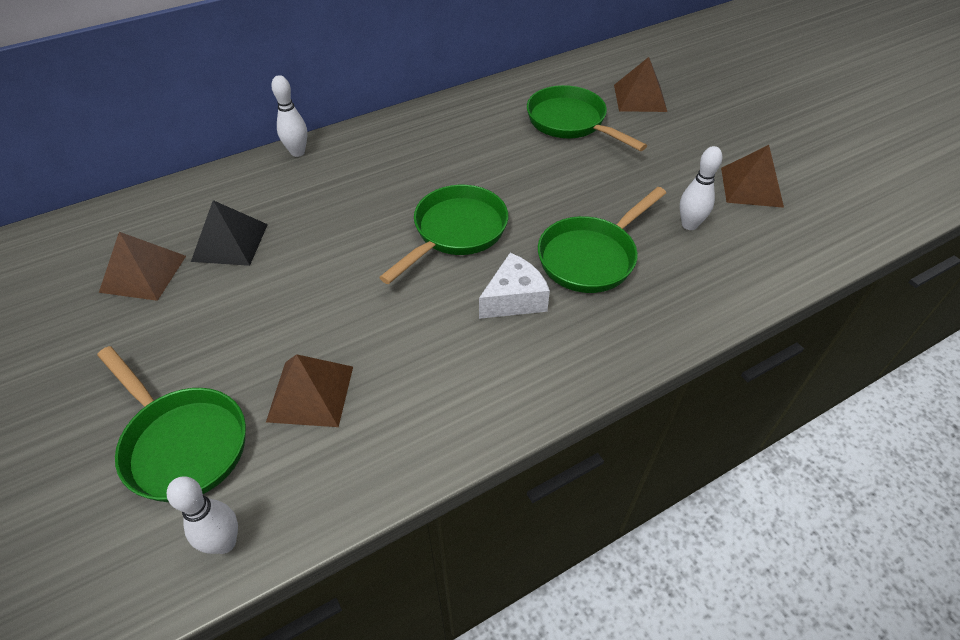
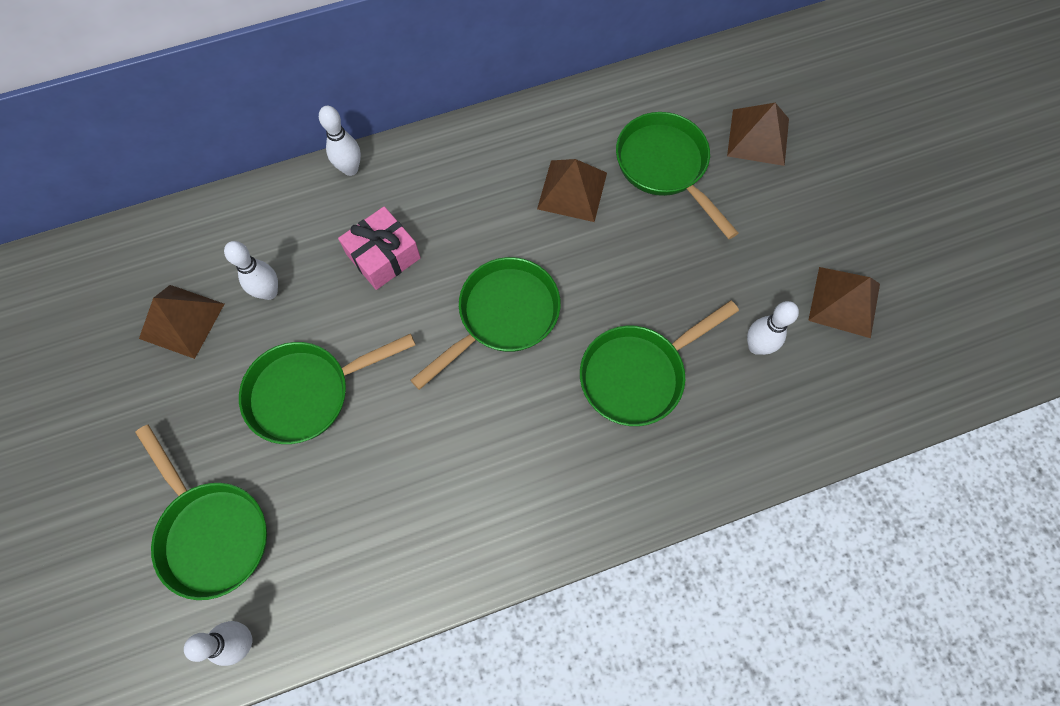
camera: 10 degrees right, 20 degrees up
black pyramid [191,200,268,266] -> white bowling pin [224,241,278,300]
brown pyramid [266,354,353,427] -> brown pyramid moved to [537,159,607,222]
white cheese [479,253,550,319] -> none
none -> green pan [239,333,415,444]
none -> pink gift [338,206,421,290]

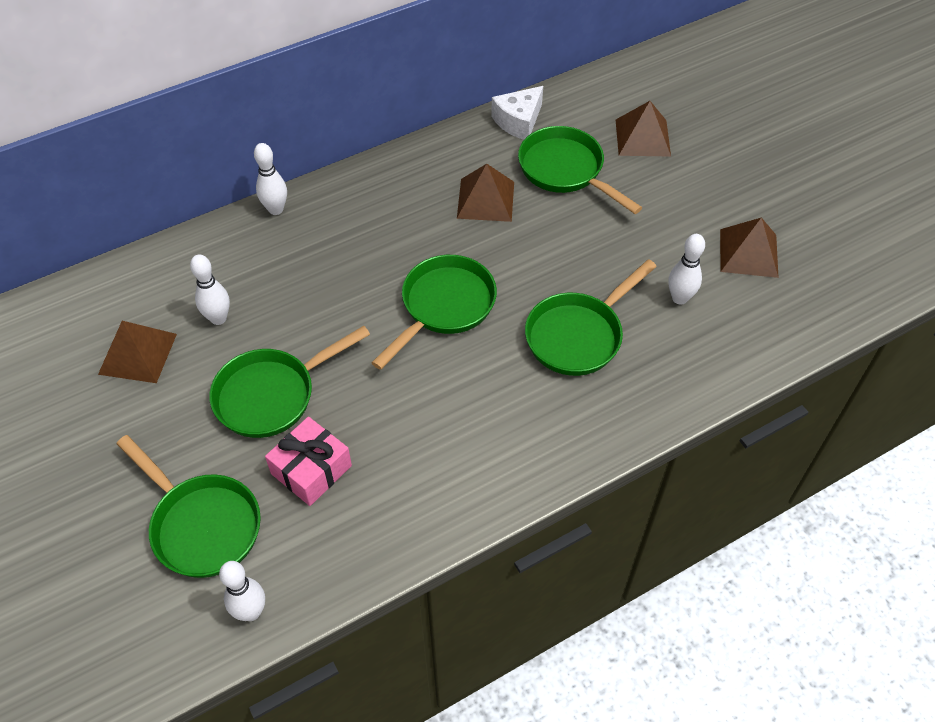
camera: 10 degrees left, 15 degrees down
pink gift [338,206,421,290] -> pink gift moved to [265,417,352,506]
none -> white cheese [491,86,543,139]

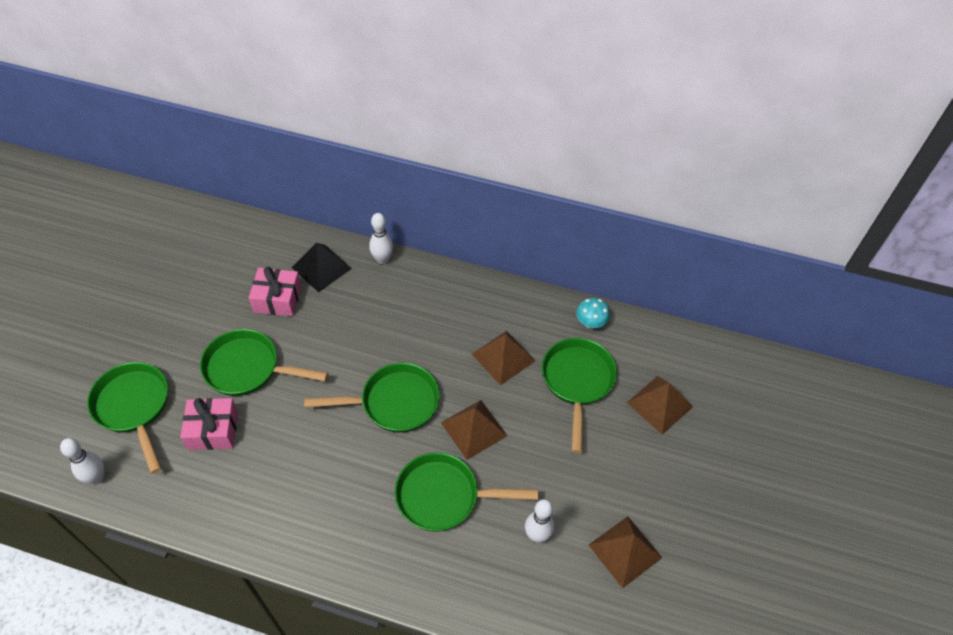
camera: 45 degrees right, 0 degrees up
brown pyramid [98,321,177,383] -> brown pyramid moved to [441,400,507,460]
green pan [117,435,261,578] -> green pan turned 150 degrees clockwise [87,362,168,474]
white bowling pin [190,254,230,325] -> pink gift [249,267,302,316]
white cheese [491,86,543,139] -> turquoise mushroom [576,298,610,329]
none -> black pyramid [292,243,352,292]

